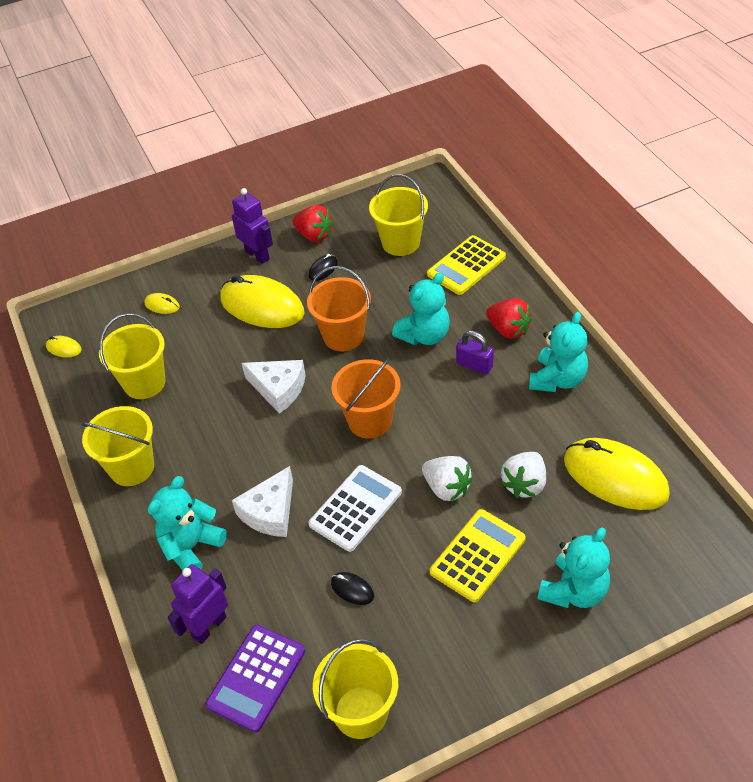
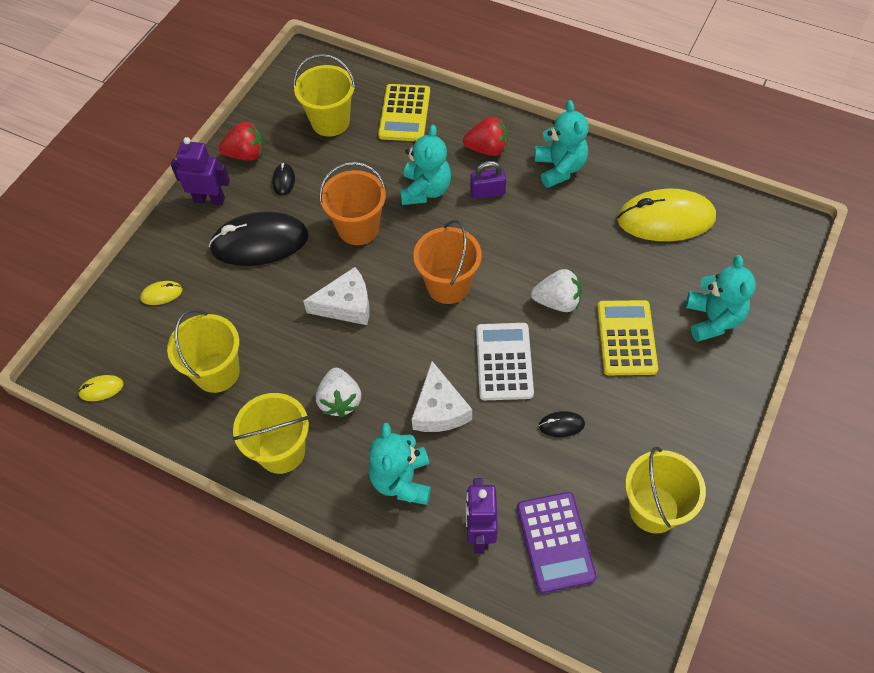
camera: 40 degrees left, 10 degrees up
yellow mouse [220,275,304,328] -> black mouse [209,212,309,266]
white strawberry [501,452,546,498] -> white strawberry moved to [316,368,361,417]

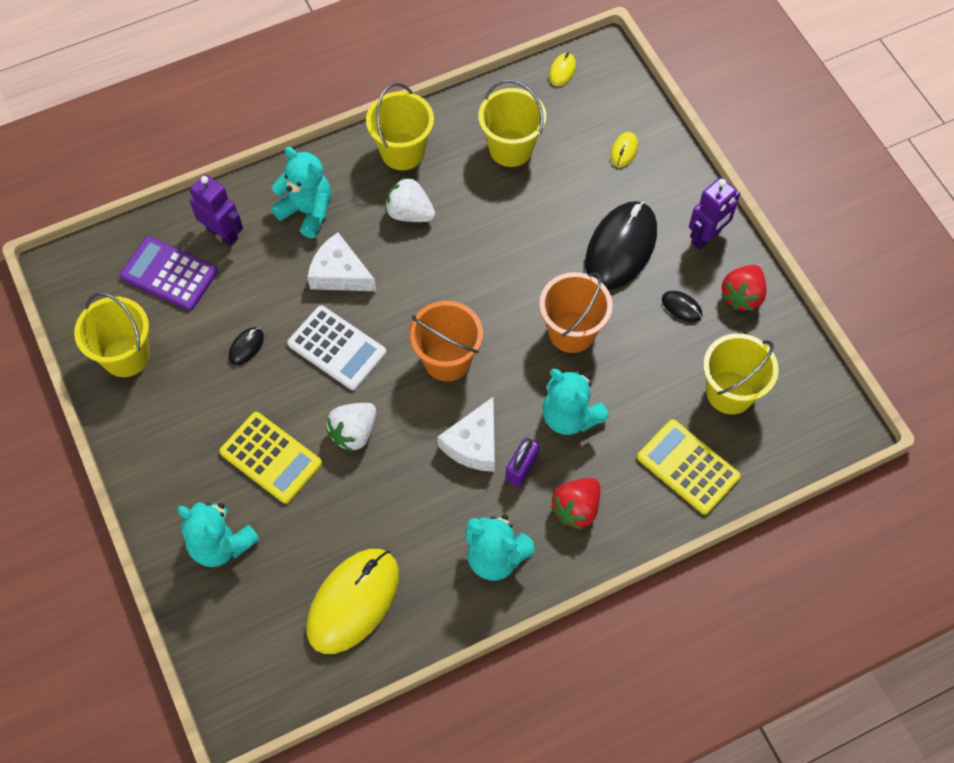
camera: 125 degrees right, 5 degrees up
white cheese [303,267,369,325] -> white cheese moved to [438,396,495,472]

